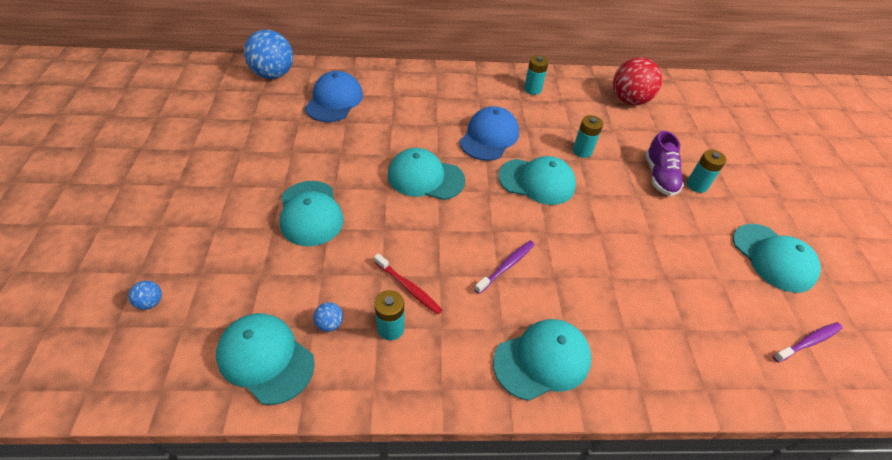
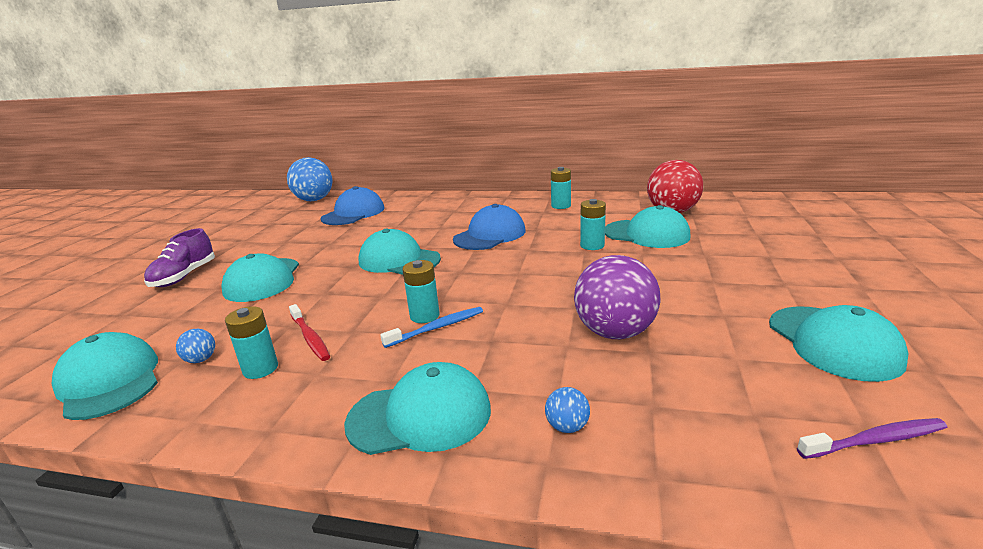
camera: 20 degrees right, 25 degrees down
blue ball [128,281,162,310] -> blue ball moved to [545,387,590,433]
purple toothbrush [474,241,535,294] -> blue toothbrush [380,307,483,348]
turquoise cap [498,156,576,205] -> turquoise cap moved to [605,205,691,248]
purple shoe [645,131,684,196] -> purple shoe moved to [144,228,215,287]
turquoise battery [687,150,726,193] -> turquoise battery moved to [402,260,440,323]
none -> purple ball [574,255,661,339]

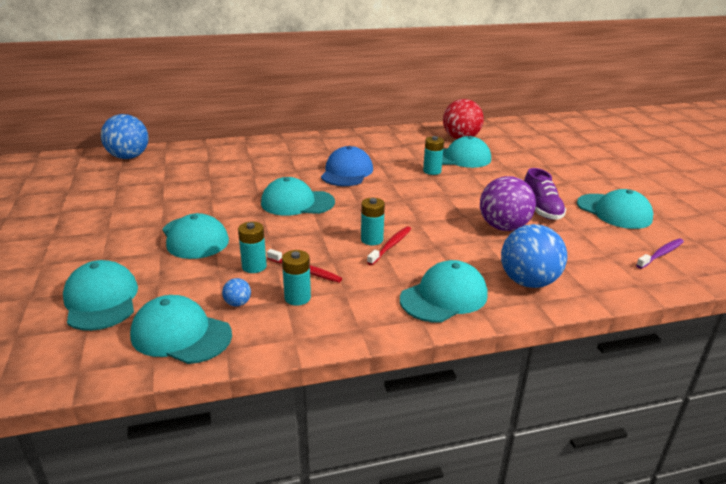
camera: 30 degrees left, 5 degrees up
purple shoe [144,228,215,287] -> purple shoe moved to [524,168,566,220]
blue cap [320,186,384,225] -> none
blue toothbrush [380,307,483,348] -> red toothbrush [367,226,411,265]
blue ball [545,387,590,433] -> blue ball [501,224,567,288], size x2.37
turquoise battery [551,167,571,209] -> turquoise battery moved to [238,222,267,273]
none -> turquoise cap [63,260,138,331]

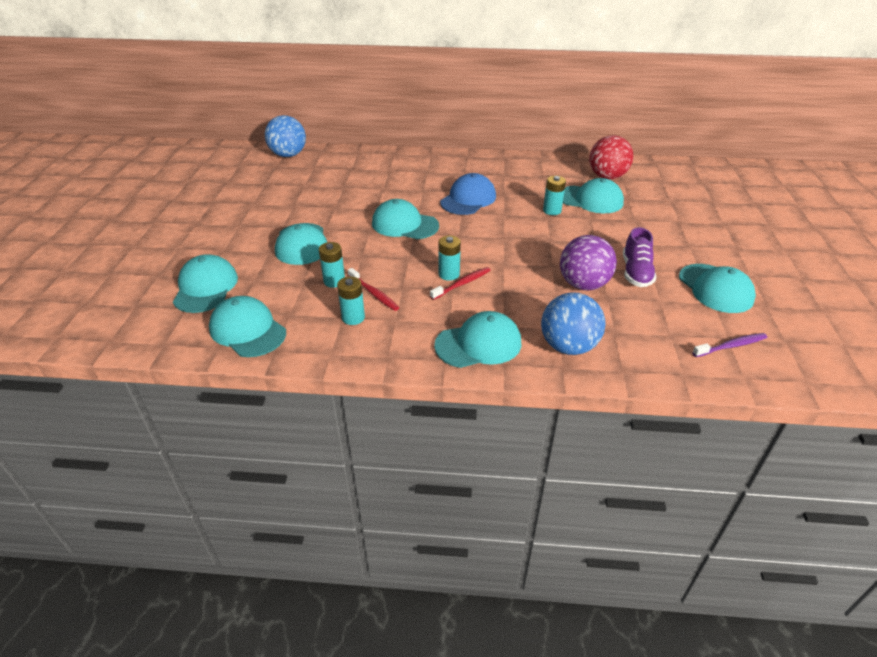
camera: 20 degrees right, 10 degrees up
blue ball [222,278,251,306] -> none

